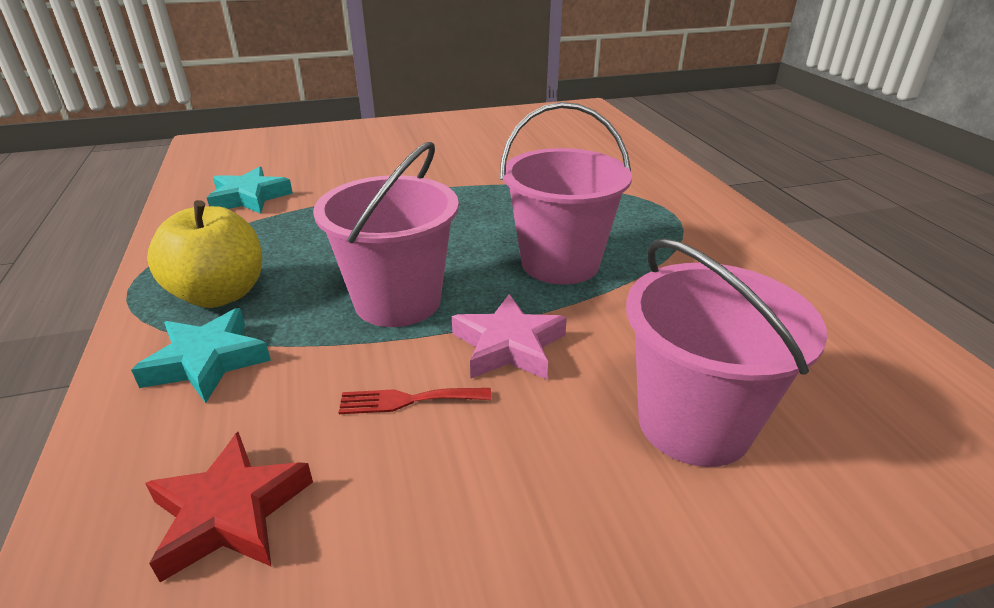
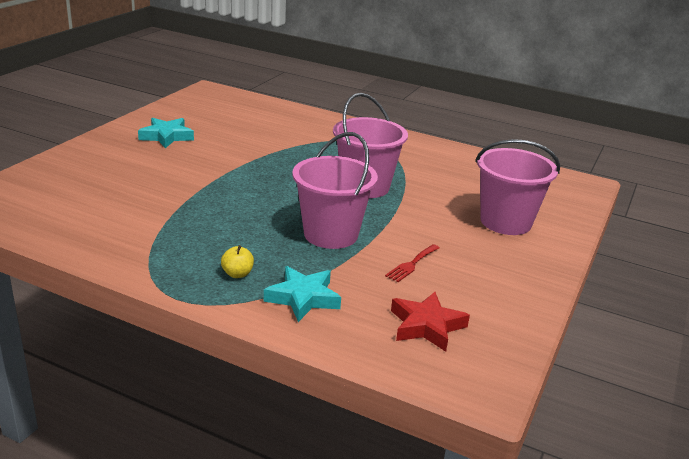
camera: 50 degrees left, 5 degrees down
yellow apple [147,200,262,308] -> yellow apple [221,245,254,278], size x0.45
turquoise star [207,166,293,214] -> turquoise star moved to [138,118,194,148]
pink star [452,294,567,379] -> none

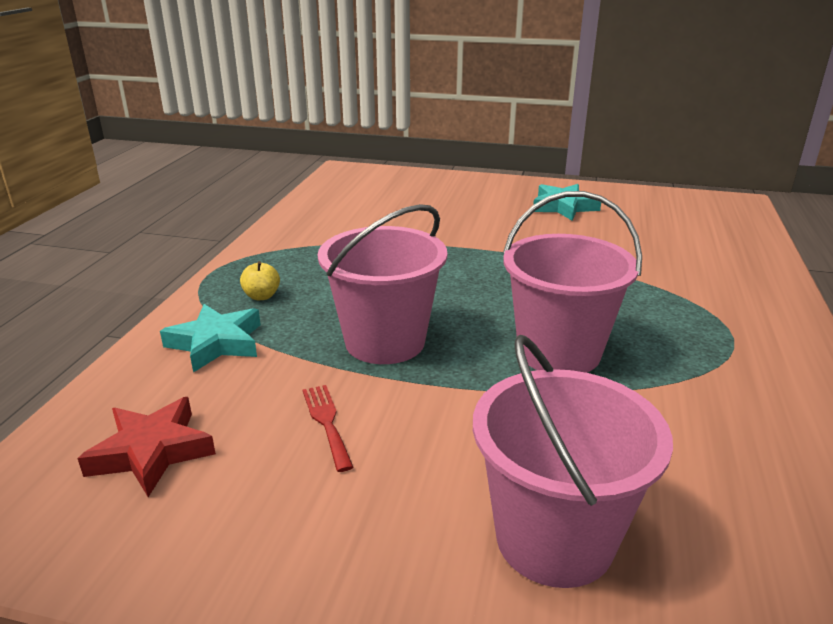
camera: 80 degrees right, 0 degrees up
red fork [385,244,440,282] -> red fork turned 45 degrees clockwise [303,385,354,472]

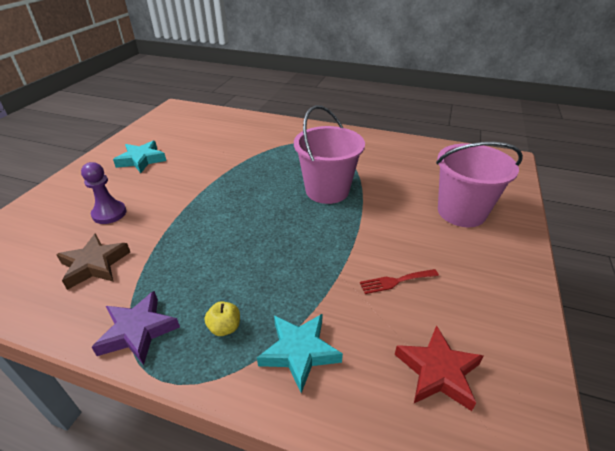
camera: 85 degrees left, 10 degrees up
pink bucket [318,204,448,364] -> none
none -> brown star [56,233,130,290]
none -> purple pawn [81,162,127,224]
none -> purple star [91,291,180,365]

